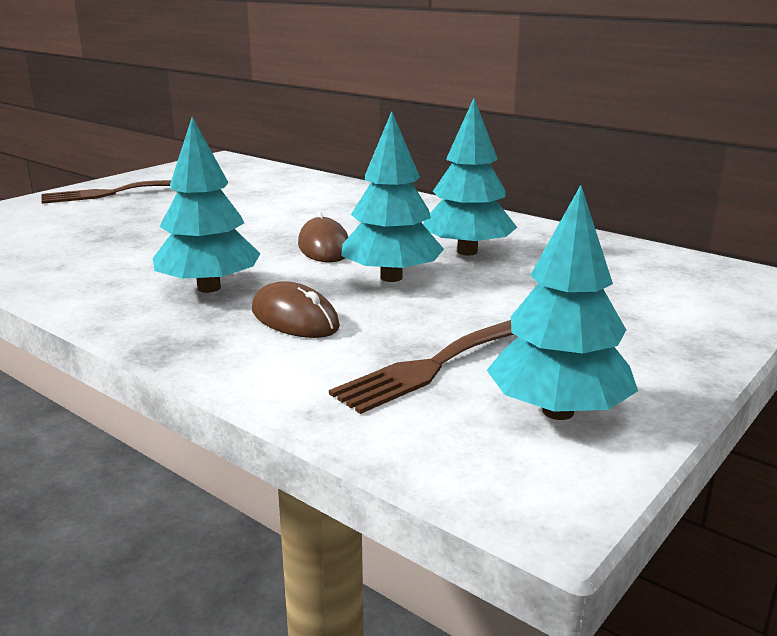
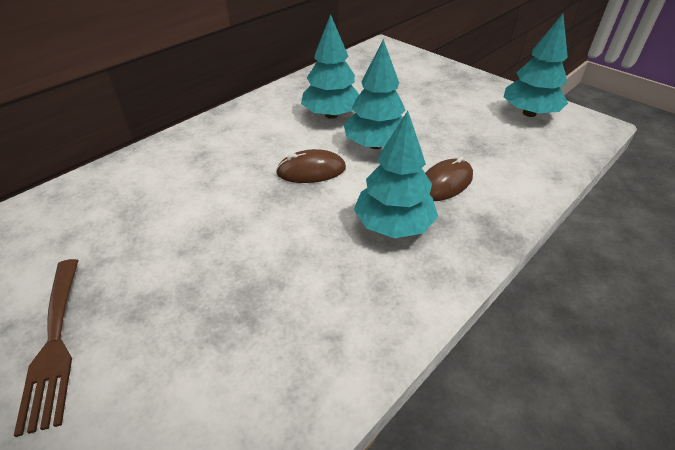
camera: 85 degrees left, 20 degrees up
brown fork [329,320,514,414] -> none

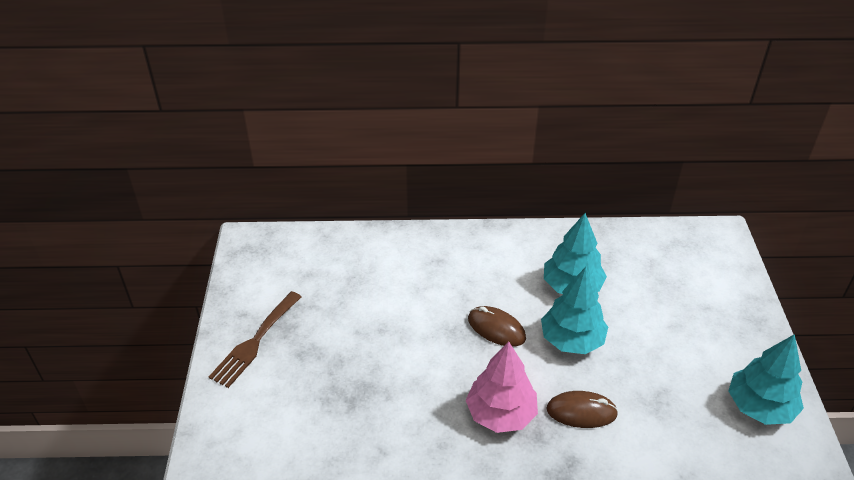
camera: 45 degrees right, 0 degrees up
turquoise tree [354,111,438,238] -> pink tree [465,342,538,433]

